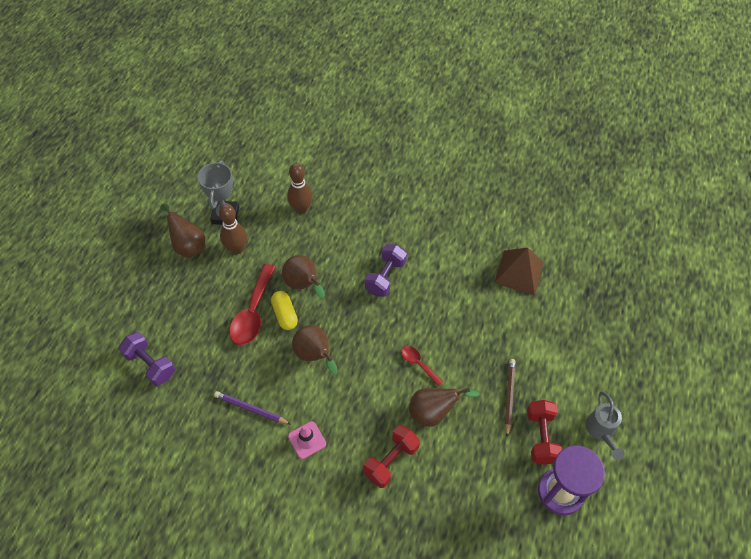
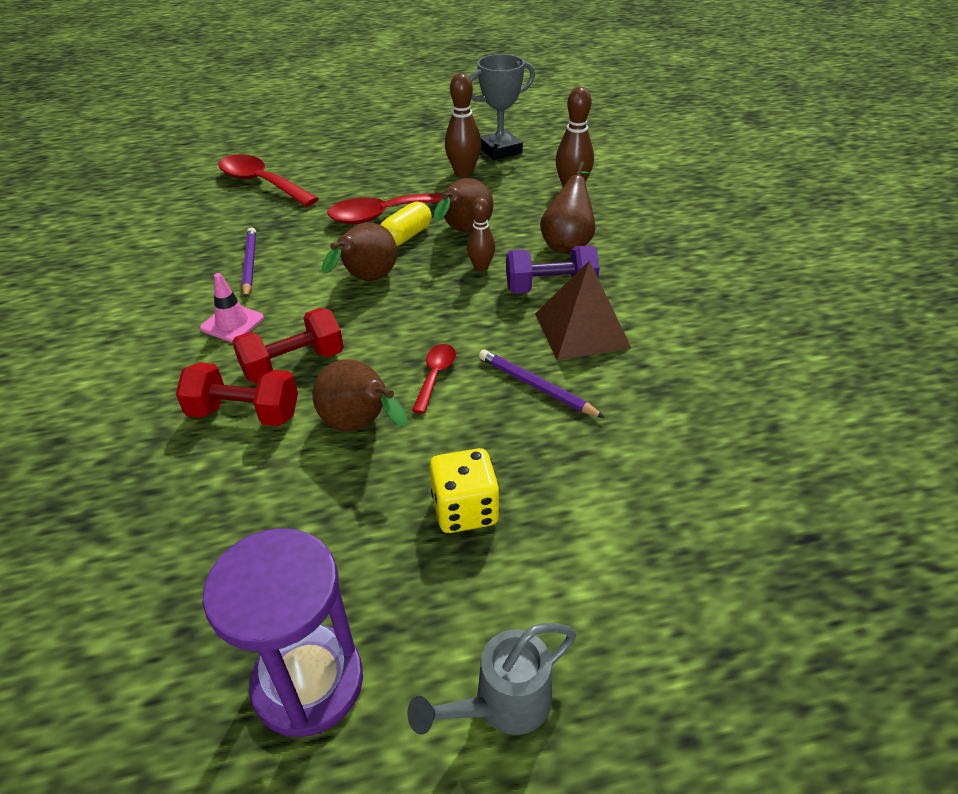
camera: 60 degrees right, 15 degrees down
purple dumbbell [119,332,175,386] -> red spoon [218,154,319,207]
brown pear [161,204,205,258] -> brown pear moved to [540,162,596,254]
brown pyramid [494,248,544,295] -> brown pyramid moved to [535,260,631,360]
brown pencil [505,359,515,437] -> yellow dice [430,448,500,533]
red dumbbell [527,400,562,465] -> red dumbbell moved to [232,308,344,383]
none -> brown bowling pin [467,197,495,271]
none -> purple pencil [479,349,605,418]

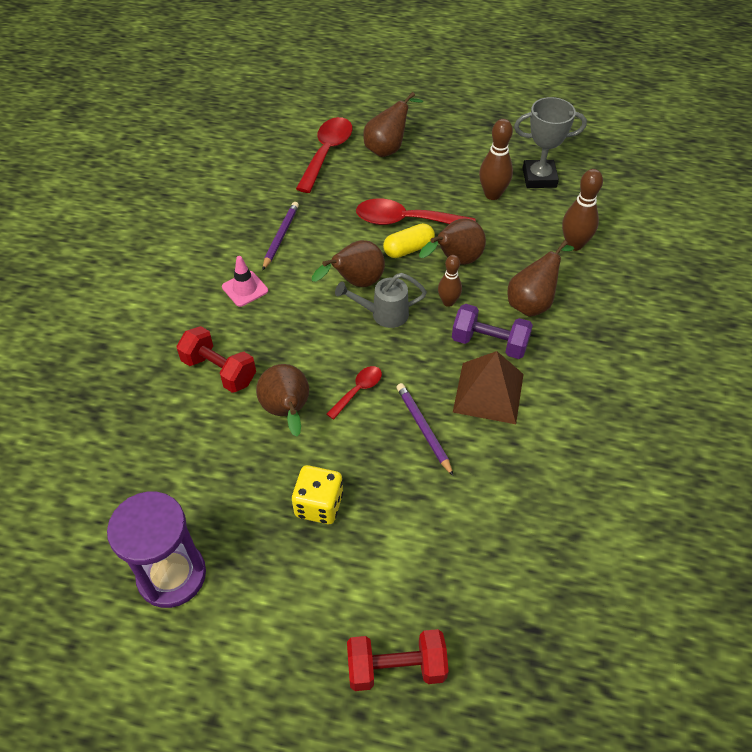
camera: 25 degrees right, 10 degrees up
red spoon [218,154,319,207] -> red spoon turned 45 degrees clockwise [296,117,352,193]
red dumbbell [232,308,344,383] -> red dumbbell moved to [347,629,449,691]
grey watering can [407,623,576,735] -> grey watering can moved to [335,273,427,328]
none -> brown pear [363,92,423,157]

